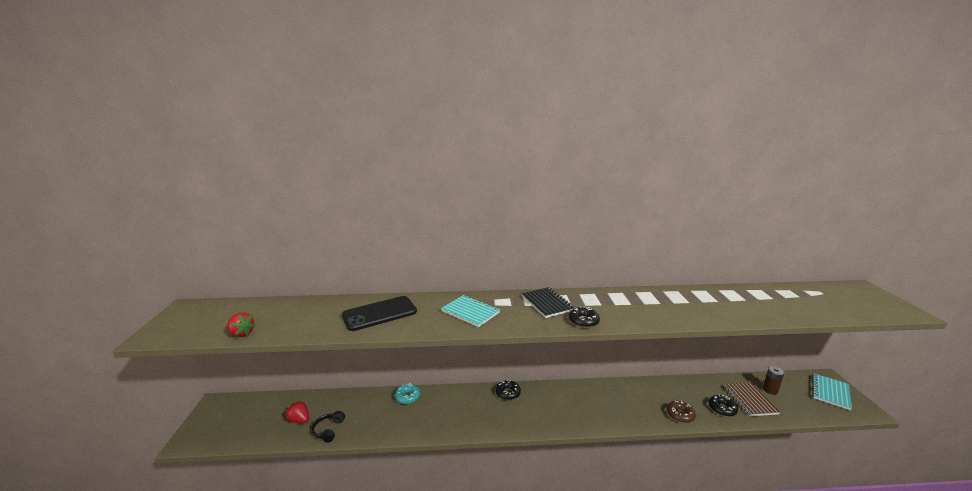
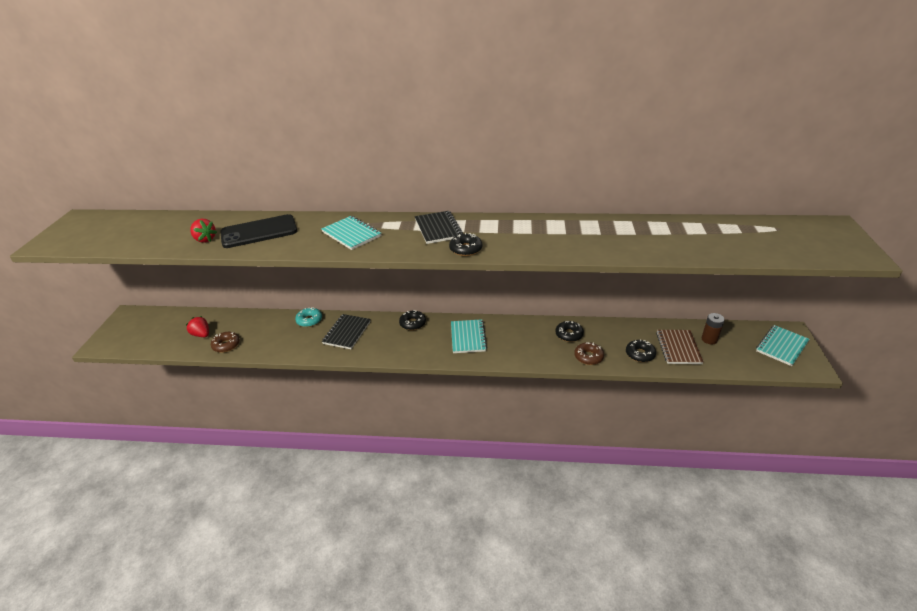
camera: 10 degrees right, 15 degrees up
red strawberry [227,312,256,337] -> red strawberry moved to [190,219,217,243]
black headphones [312,411,345,442] -> brown donut [211,332,240,353]
none -> black notebook [322,314,371,349]
none -> turquoise notebook [451,319,487,353]
none -> black donut [555,321,584,342]

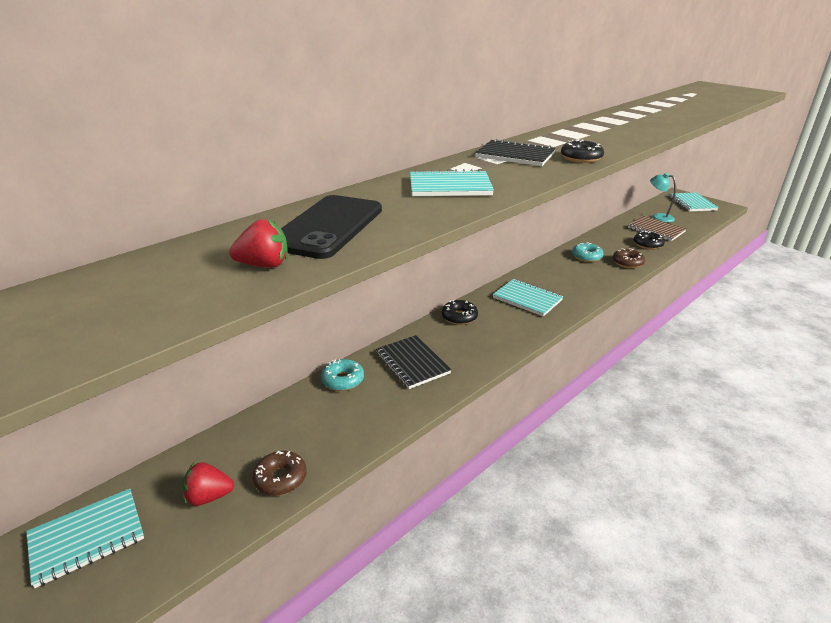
camera: 50 degrees left, 5 degrees down
black donut [555,321,584,342] -> turquoise donut [572,243,603,262]
brown battery [702,313,725,344] -> turquoise lamp [650,173,676,223]
none -> turquoise notebook [26,489,144,588]

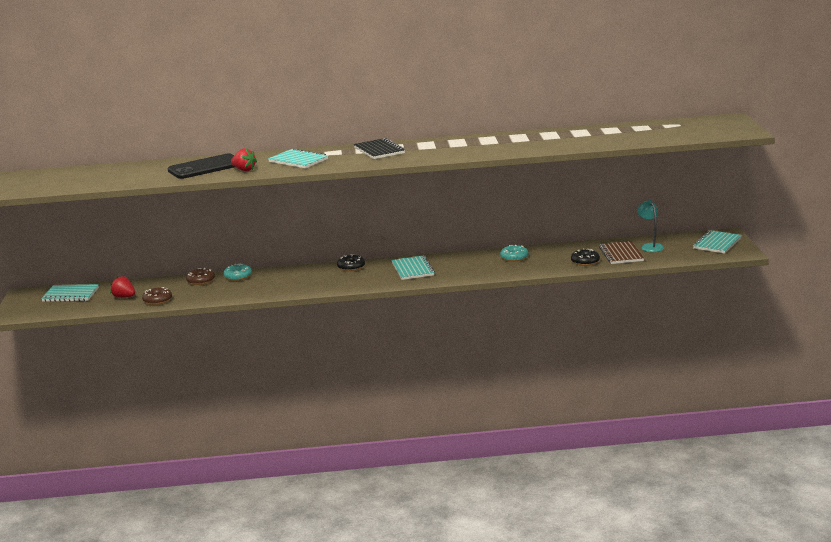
camera: 40 degrees right, 10 degrees down
red strawberry [229,219,288,268] -> red strawberry moved to [231,148,257,171]
black notebook [376,335,452,389] -> none
black donut [561,139,604,163] -> none
brown donut [613,248,645,268] -> brown donut moved to [186,268,215,285]

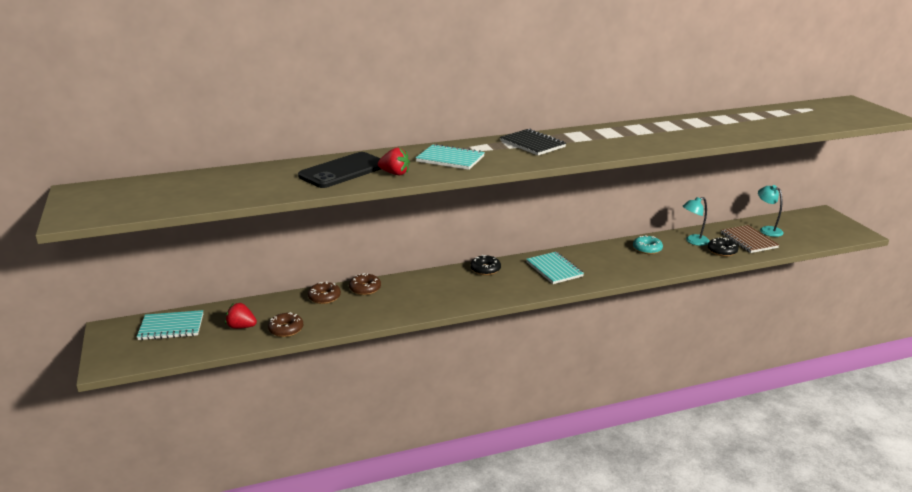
camera: 15 degrees left, 5 degrees up
turquoise donut [223,263,252,281] -> brown donut [349,273,381,295]
turquoise notebook [693,230,742,254] -> none
none -> turquoise lamp [682,197,710,246]

